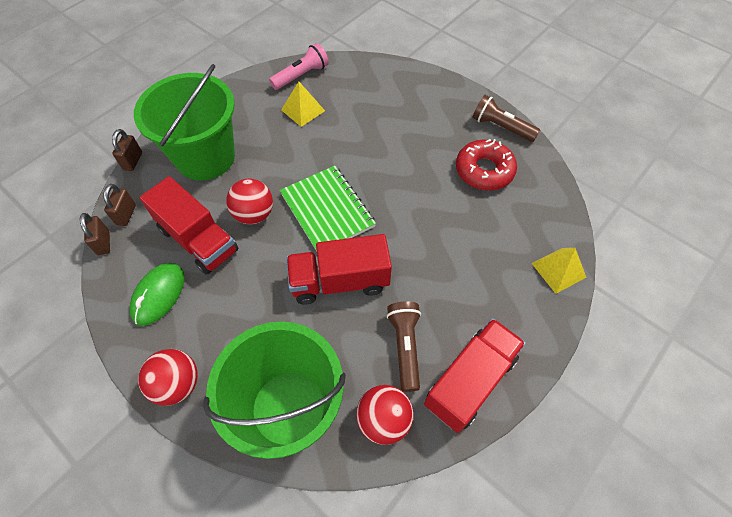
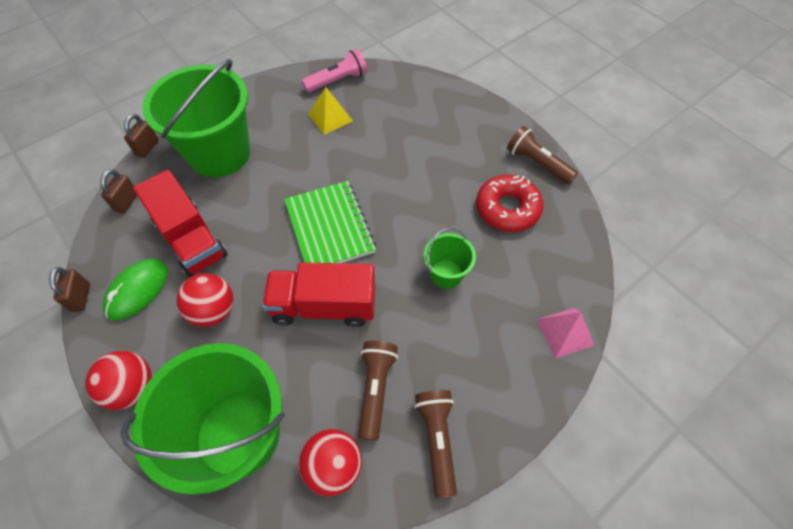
camera: 10 degrees right, 0 degrees up
brown padlock [80,213,110,255] -> brown padlock moved to [49,267,90,312]
red ball [226,179,273,224] -> red ball moved to [177,273,233,327]
red truck [424,318,526,433] -> brown flashlight [414,390,457,498]
yellow pyramid [532,248,586,294] -> pink pyramid [536,308,595,358]
none -> green bucket [424,228,476,289]

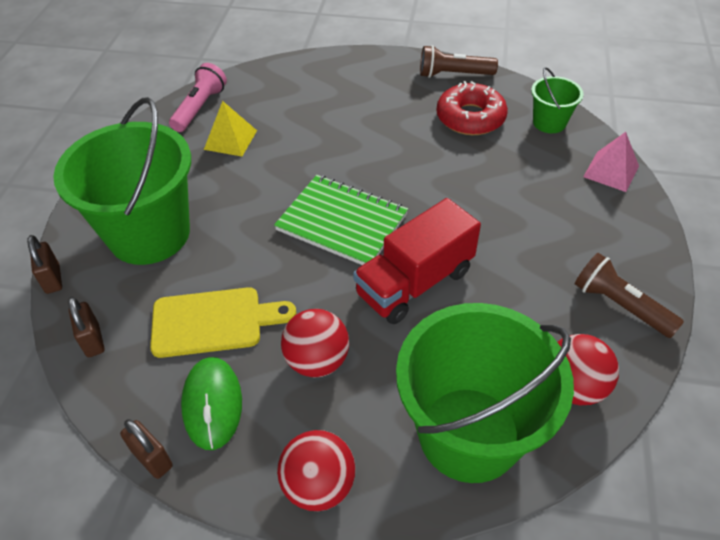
camera: 40 degrees left, 10 degrees down
red truck [133,170,228,277] -> yellow cutting board [150,287,297,358]
brown flashlight [358,341,398,441] -> none
green bucket [424,228,476,289] -> green bucket moved to [531,67,583,133]

